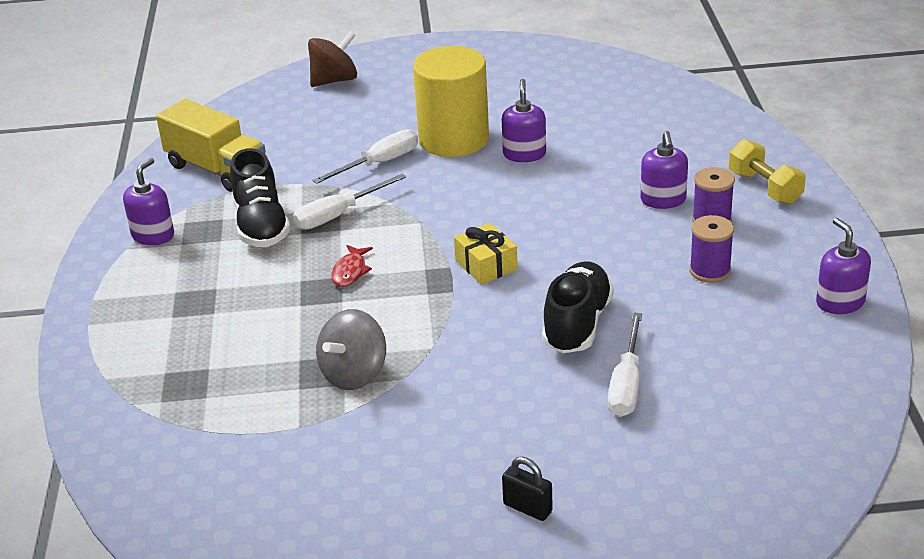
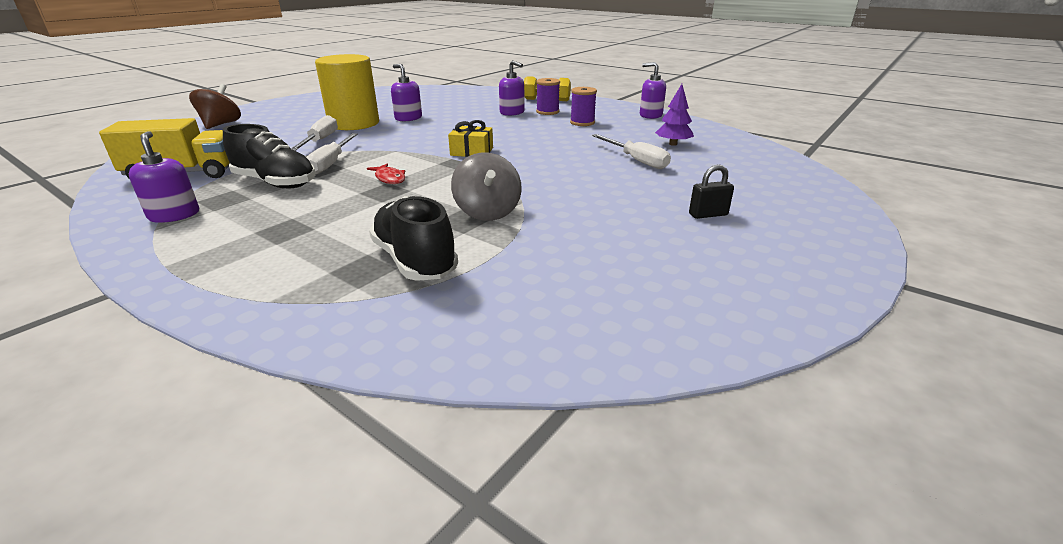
camera: 50 degrees left, 5 degrees down
black shoe [542,262,614,353] -> black shoe moved to [369,196,458,281]
none -> purple tree [655,84,694,146]

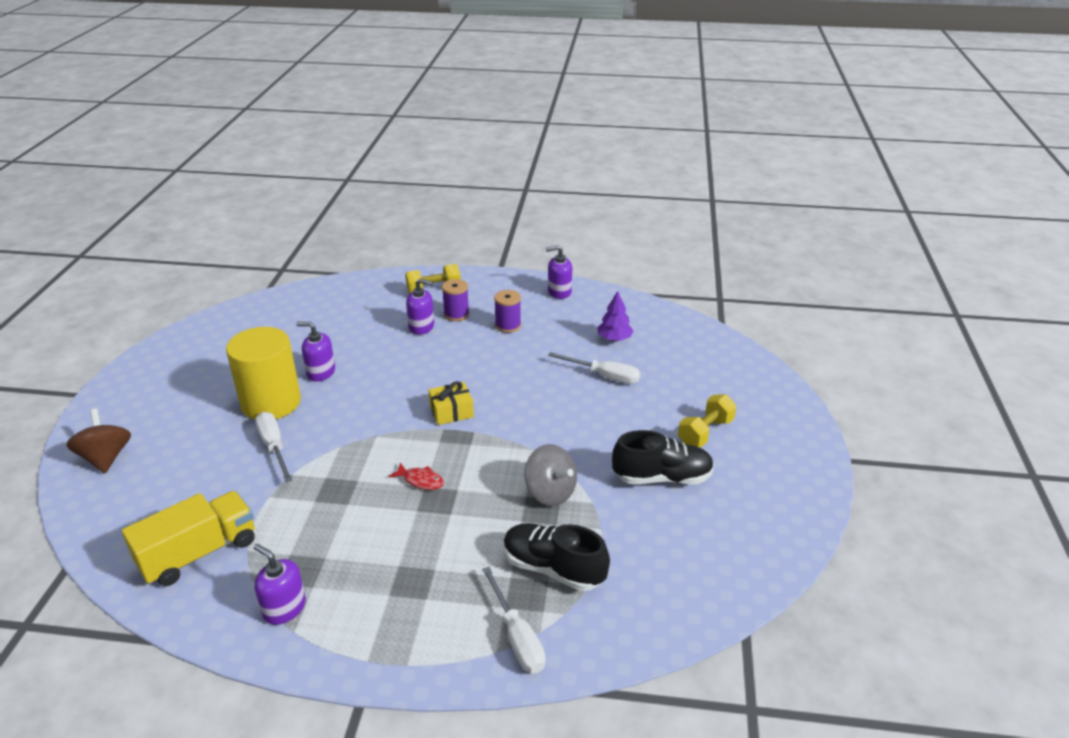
camera: 30 degrees left, 5 degrees up
black shoe [223,124,316,188] -> black shoe moved to [612,430,714,484]
white screwdriver [306,133,358,174] -> white screwdriver moved to [482,567,546,673]
black padlock [689,164,734,219] -> yellow dumbbell [678,394,737,447]

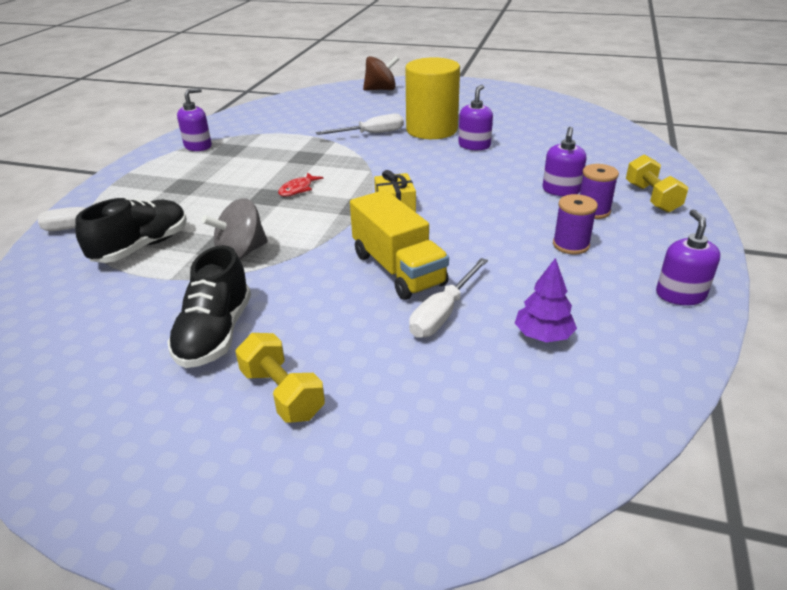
camera: 100 degrees right, 0 degrees up
yellow truck [122,491,255,586] -> yellow truck moved to [350,190,449,300]

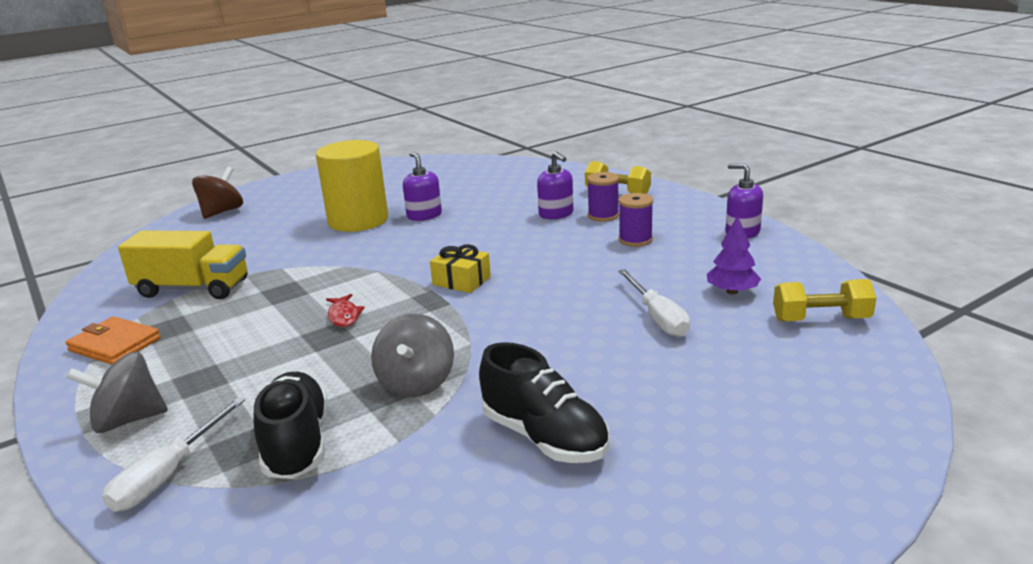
camera: 50 degrees left, 10 degrees down
purple soap dispenser [177,88,212,151] -> orange wallet [65,316,161,365]
yellow dumbbell [235,333,325,423] -> yellow dumbbell moved to [773,279,876,321]
white screwdriver [316,114,404,135] -> none
yellow truck [350,190,449,300] -> yellow truck moved to [118,231,247,299]
none -> grey spinning top [66,351,168,433]

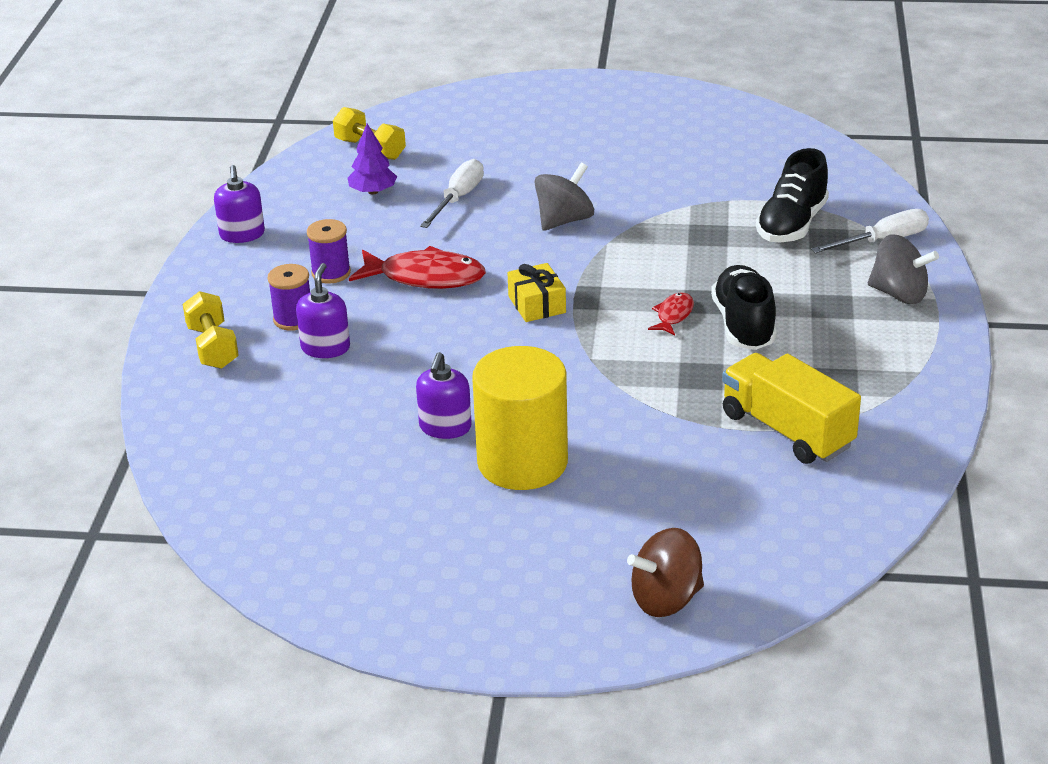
camera: 140 degrees left, 10 degrees up
orange wallet [65,316,161,365] -> none
grey spinning top [371,314,454,398] -> grey spinning top moved to [535,162,594,231]
black shoe [479,342,609,463] -> black shoe moved to [711,265,777,350]
none -> red fish [349,246,486,289]

